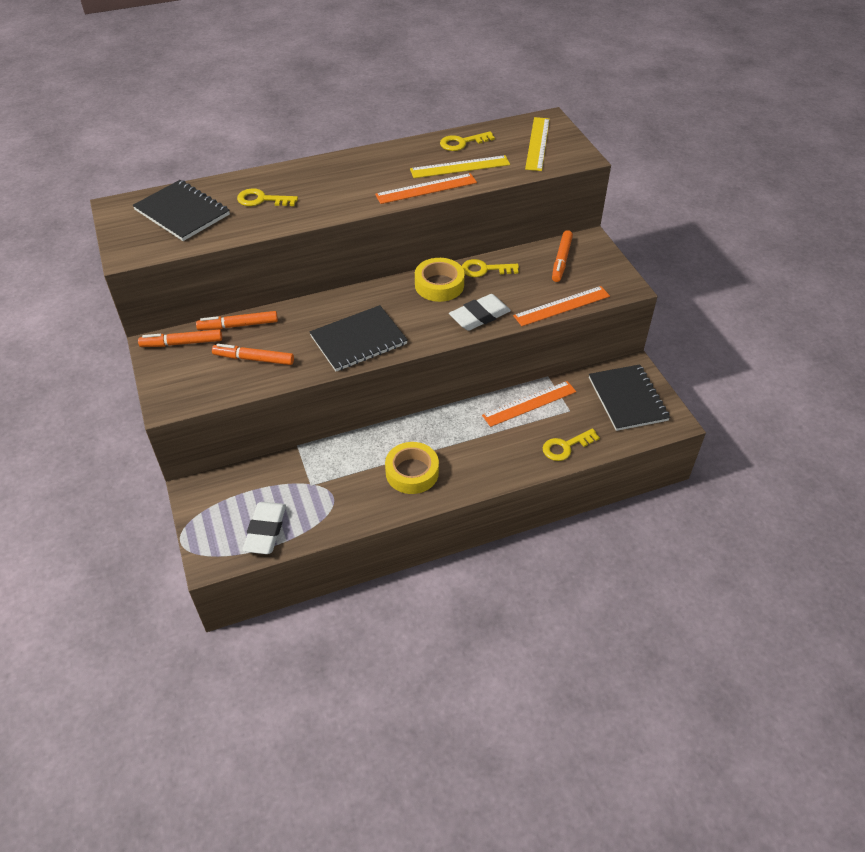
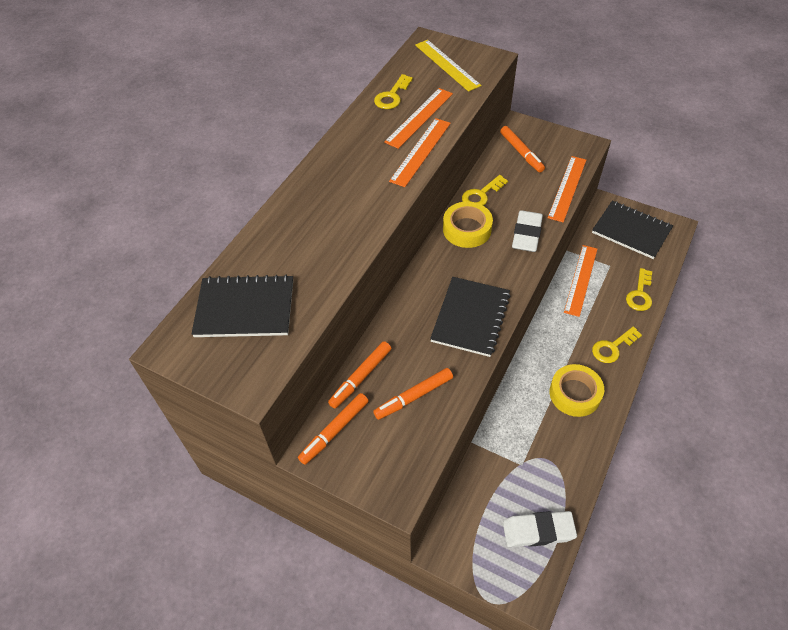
camera: 40 degrees left, 5 degrees up
yellow key [237,188,298,206] -> yellow key moved to [592,326,642,363]
white eraser [243,502,286,554] -> white eraser turned 60 degrees counterclockwise [503,511,577,547]
yellow ruler [410,155,510,178] -> orange ruler [384,88,453,149]

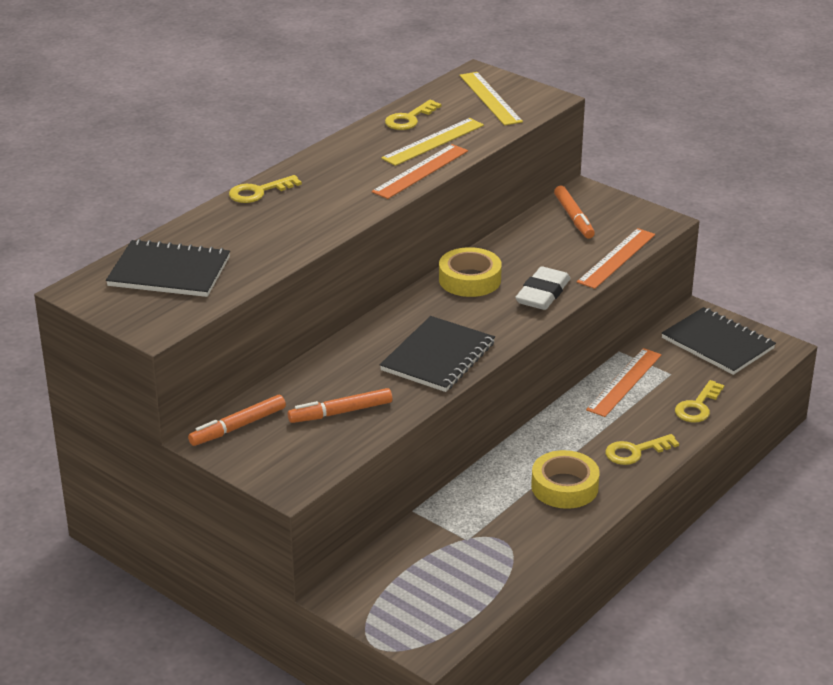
camera: 10 degrees right, 20 degrees down
orange marker [328,341,391,409] -> none
orange ruler [384,88,453,149] -> yellow ruler [381,118,484,166]
yellow key [462,175,508,206] -> yellow key moved to [229,175,302,203]
white eraser [503,511,577,547] -> none

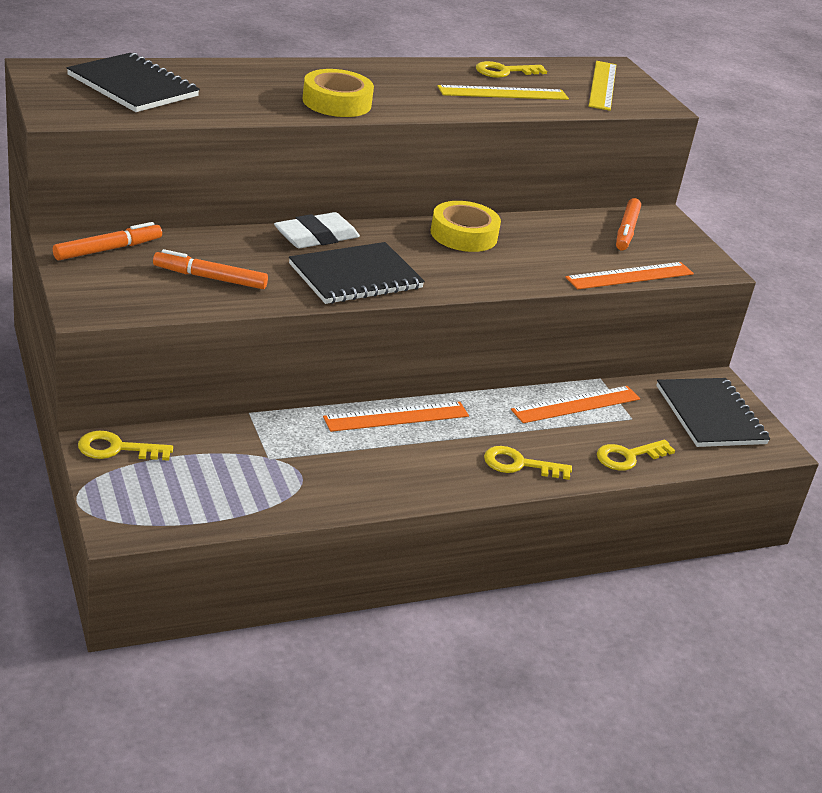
camera: 25 degrees right, 0 degrees up
orange marker [188,395,286,446] -> orange marker turned 150 degrees clockwise [53,222,162,260]
yellow key [229,175,302,203] -> yellow key moved to [78,431,173,461]
orange ruler [371,144,468,199] -> orange ruler moved to [323,402,469,432]
white eraser [515,267,570,310] -> white eraser moved to [274,212,360,248]
yellow tape [531,450,600,509] -> yellow tape moved to [302,69,374,117]

